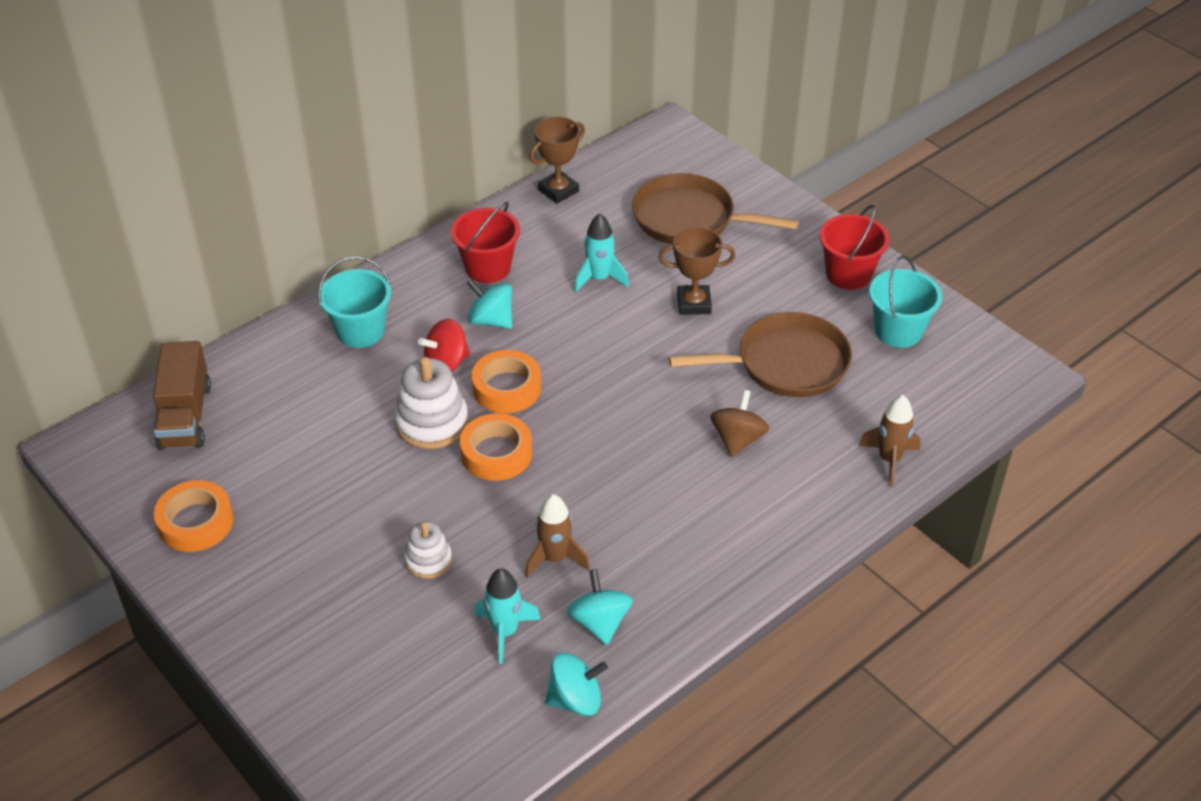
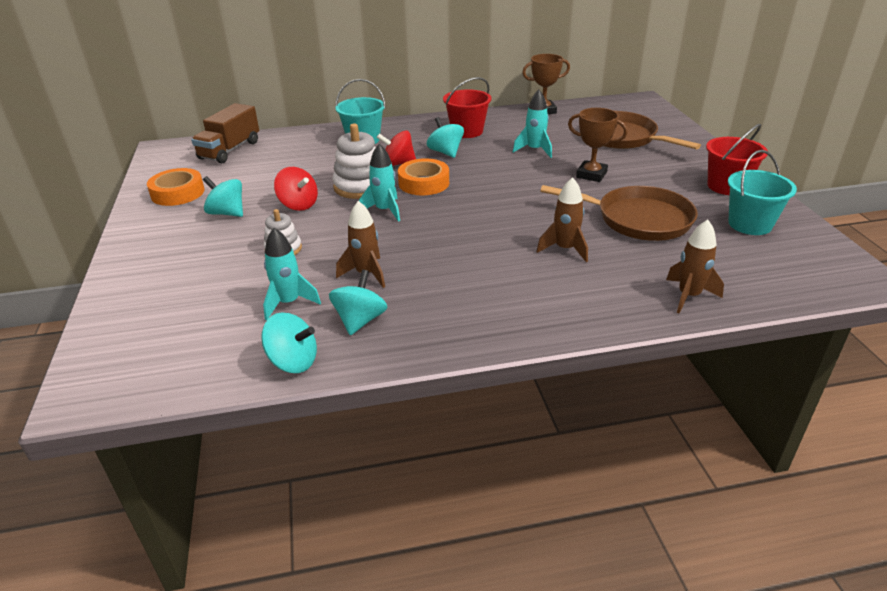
camera: 30 degrees right, 10 degrees down
orange tape [460,413,532,481] -> turquoise rocket [359,144,400,222]
brown spinning top [710,390,769,457] -> brown rocket [536,177,588,262]
none -> turquoise spinning top [203,176,243,217]
none -> red spinning top [274,167,318,211]

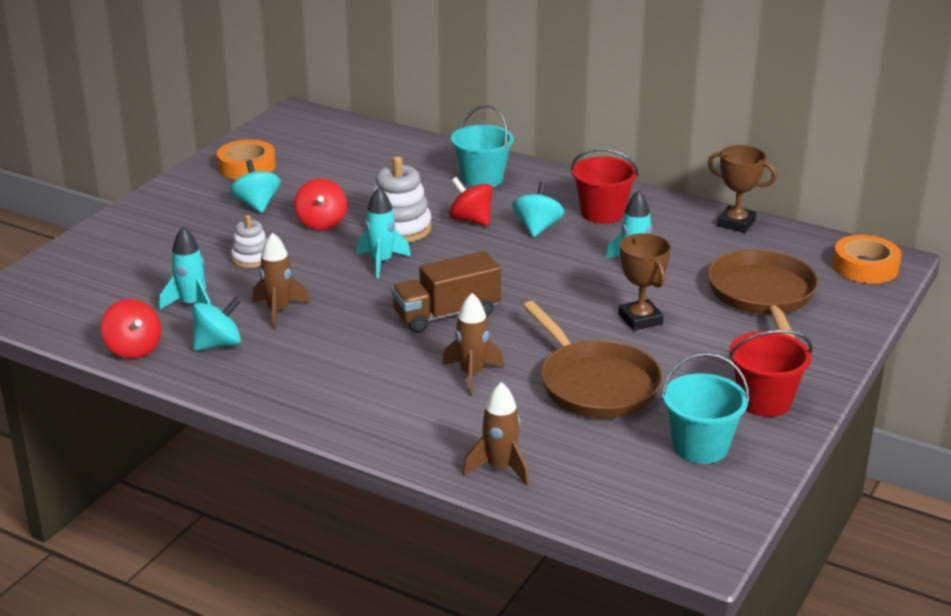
camera: 40 degrees right, 5 degrees down
brown truck [191,103,259,163] -> brown truck moved to [391,251,501,333]
turquoise spinning top [261,312,317,373] -> red spinning top [101,299,161,359]
orange tape [398,158,449,195] -> orange tape moved to [833,235,902,284]

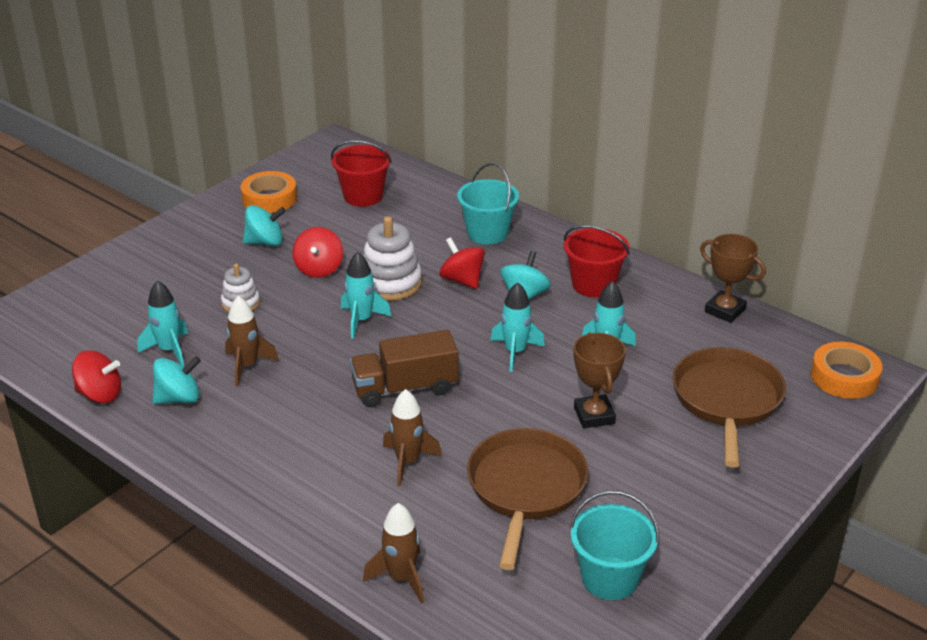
camera: 10 degrees right, 5 degrees up
red spinning top [101,299,161,359] -> red spinning top turned 60 degrees counterclockwise [72,350,121,403]
turquoise spinning top [230,160,280,213] -> turquoise spinning top turned 90 degrees clockwise [243,205,286,246]
brown pan [523,301,662,418] -> brown pan turned 150 degrees counterclockwise [467,428,588,570]
red bucket [729,330,813,417] -> red bucket moved to [331,140,392,207]
none -> turquoise rocket [490,282,545,372]

